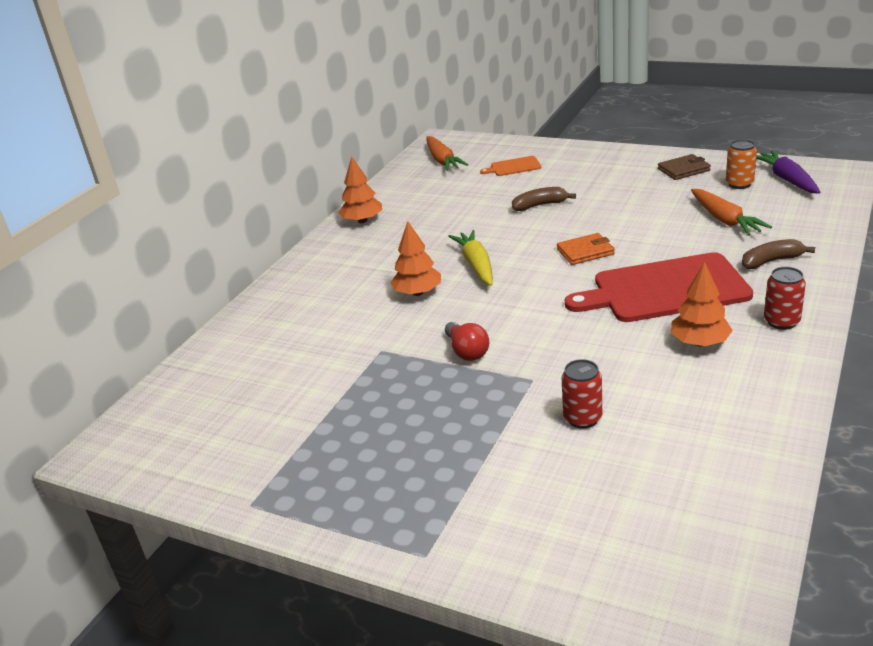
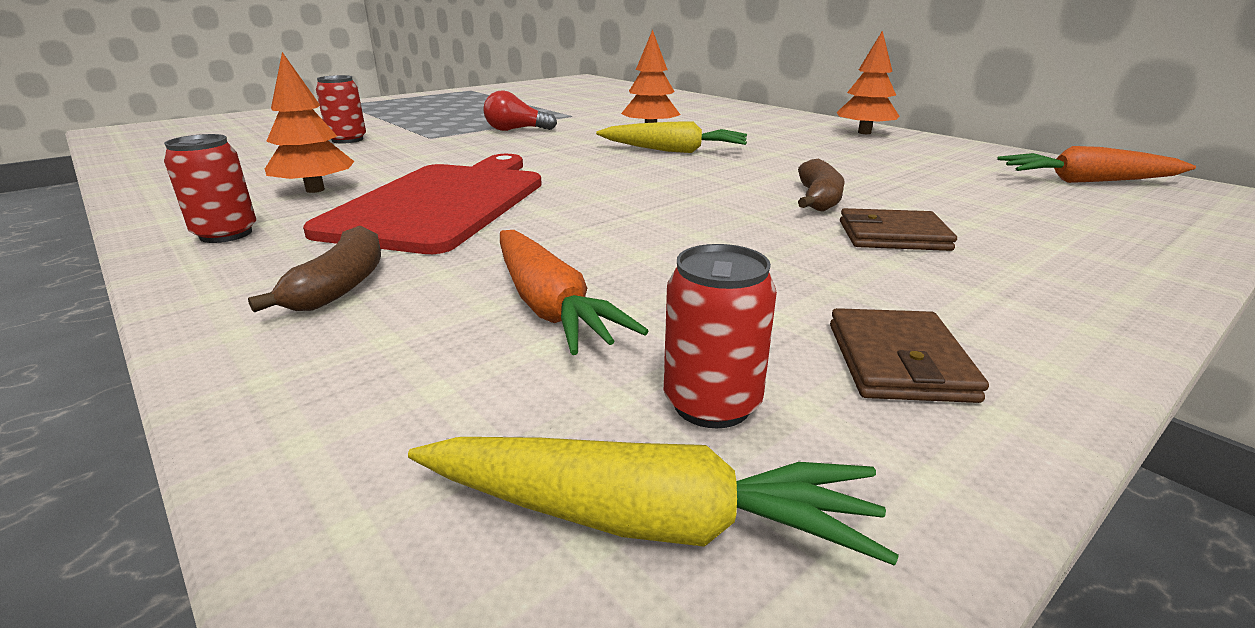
camera: 110 degrees right, 5 degrees down
orange cutting board [480,156,541,176] -> none
orange wallet [557,233,615,265] -> none
orange carrot [691,189,772,236] -> orange carrot turned 120 degrees counterclockwise [500,230,649,355]
orange can [726,139,757,189] -> red can [664,244,777,428]
purple carrot [756,150,820,194] -> yellow carrot [408,437,899,566]
none -> brown wallet [840,208,957,251]

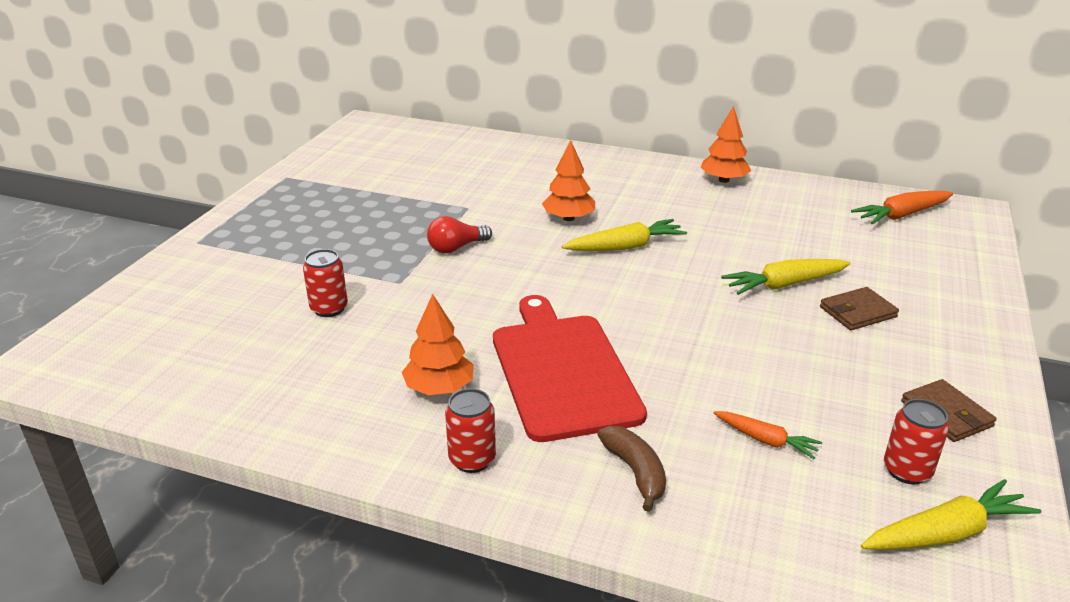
camera: 30 degrees left, 5 degrees up
orange carrot [500,230,649,355] -> orange carrot [714,411,822,459], size x0.62
brown banana [798,158,845,212] -> yellow carrot [721,259,851,295]

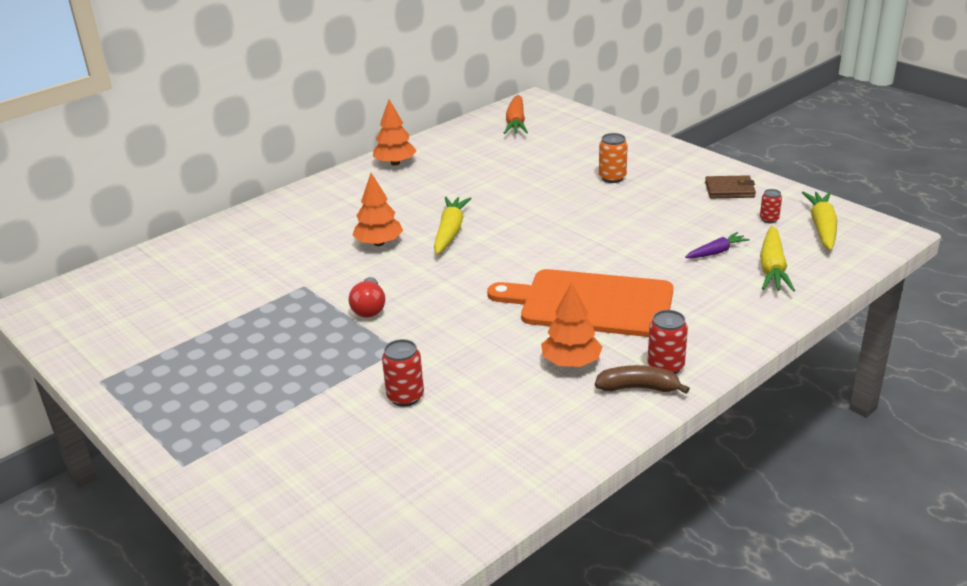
camera: 60 degrees left, 0 degrees up
red cutting board [493,295,647,442] -> orange cutting board [487,269,673,337]
brown banana [598,426,666,512] -> brown banana moved to [595,365,690,394]
orange carrot [714,411,822,459] -> purple carrot [685,232,750,258]
yellow carrot [721,259,851,295] -> yellow carrot moved to [760,226,795,292]
brown wallet [820,287,899,330] -> orange can [599,133,628,183]
red can [884,399,949,484] -> red can [760,189,782,223], size x0.64

